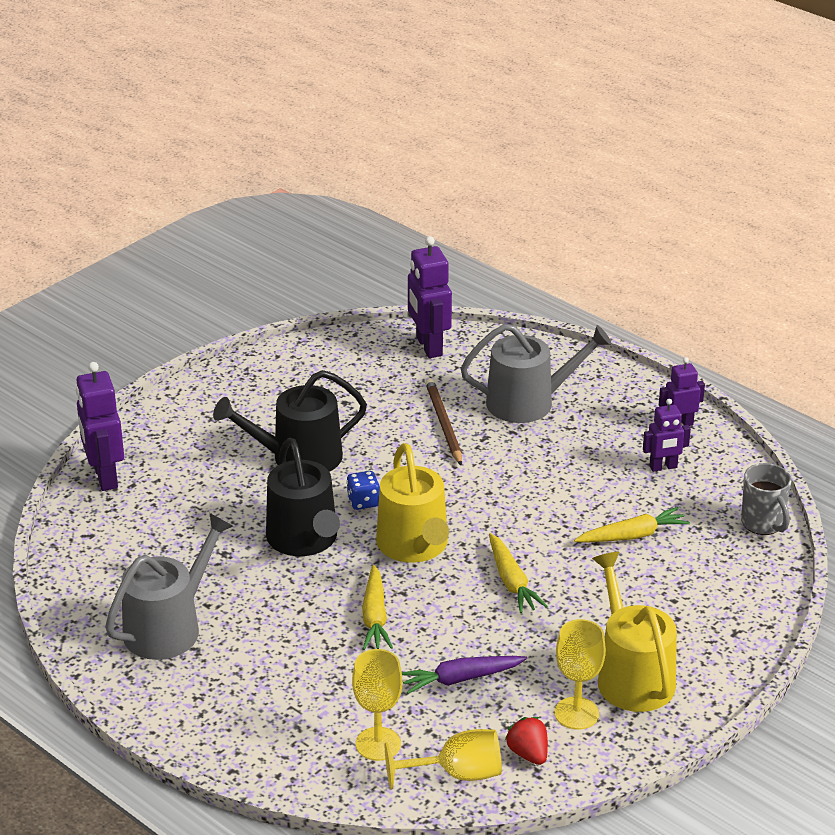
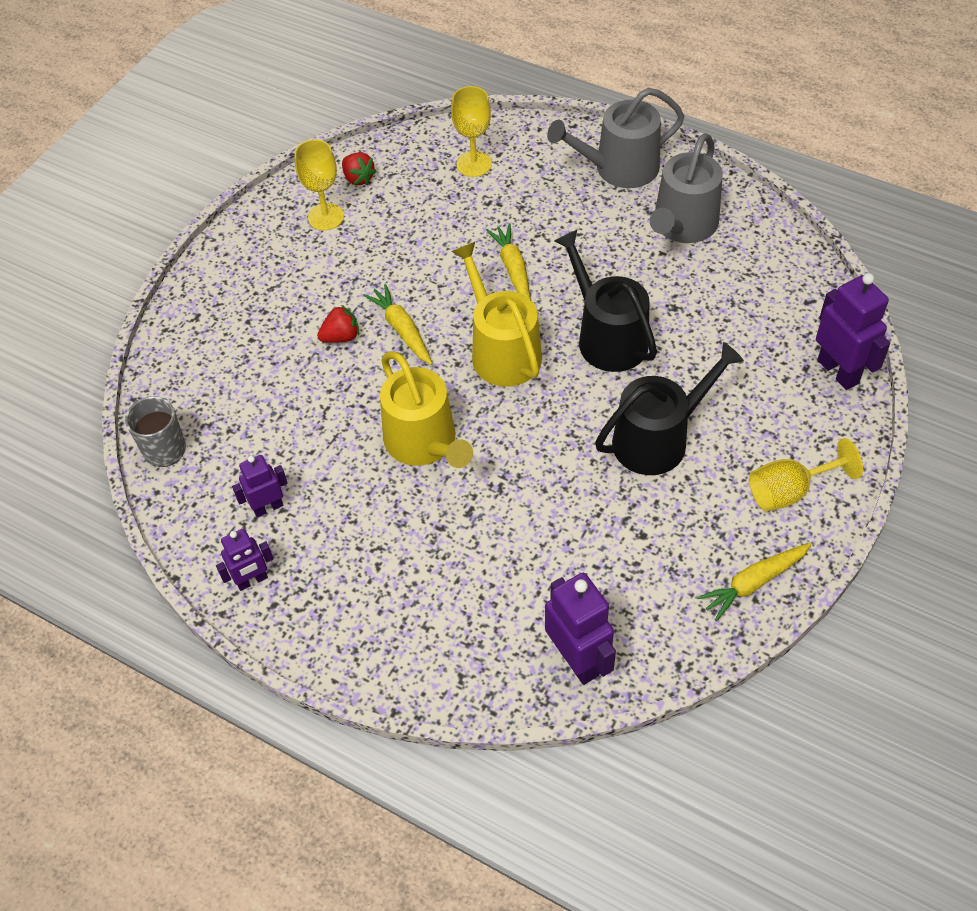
camera: 170 degrees right, 20 degrees up
blue dice [347,471,380,510] -> none
yellow goblet [385,729,502,789] -> yellow goblet moved to [749,438,863,511]
purple carrot [402,656,527,694] -> none
brown pencil [425,378,462,466] -> none
grey watering can [461,324,612,423] -> grey watering can moved to [547,88,684,188]
yellow carrot [574,507,690,542] -> yellow carrot moved to [697,543,811,621]
yellow watering can [592,552,677,712] -> yellow watering can moved to [380,351,473,468]
none -> red strawberry [317,305,359,343]

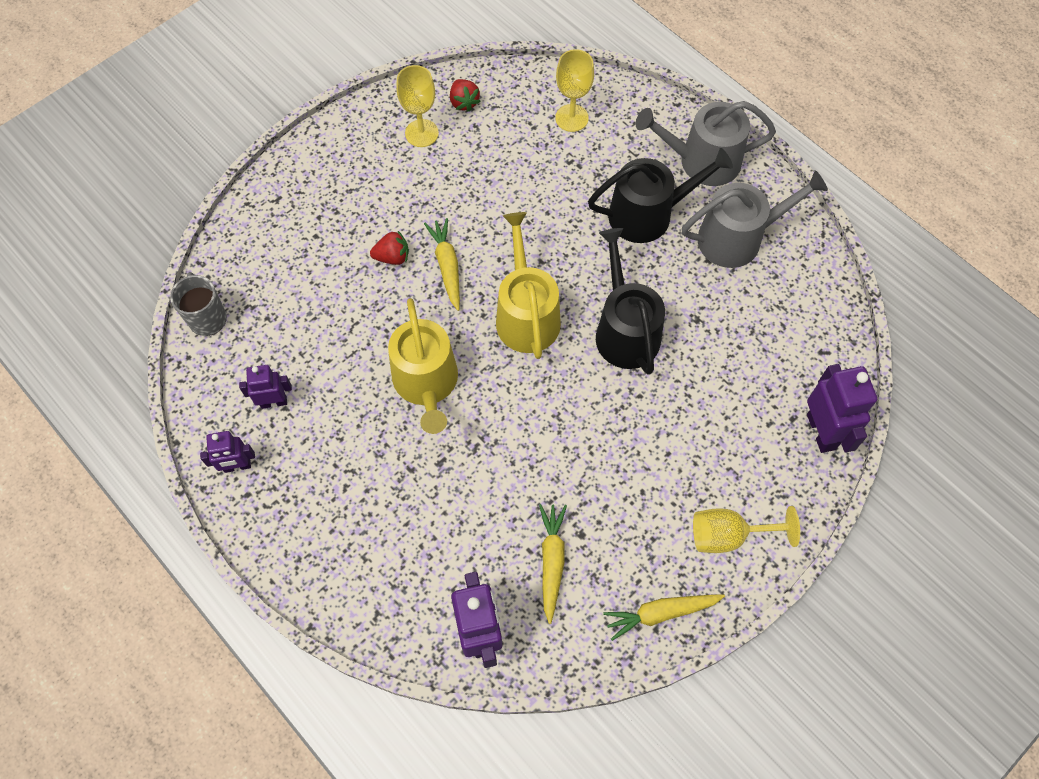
camera: 15 degrees right, 10 degrees up
yellow carrot [486,224,530,299] -> yellow carrot moved to [539,504,567,624]
black watering can [595,342,744,475] -> black watering can moved to [588,148,733,243]
grey watering can [650,133,723,243] -> grey watering can turned 150 degrees counterclockwise [682,170,828,268]

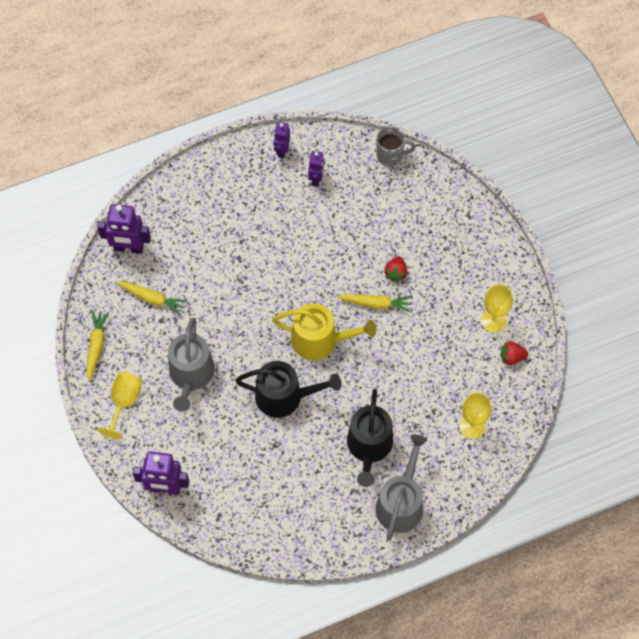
camera: 110 degrees right, 0 degrees up
yellow watering can [388,298,458,434] -> none
grey watering can [682,170,828,268] -> grey watering can moved to [168,318,215,412]

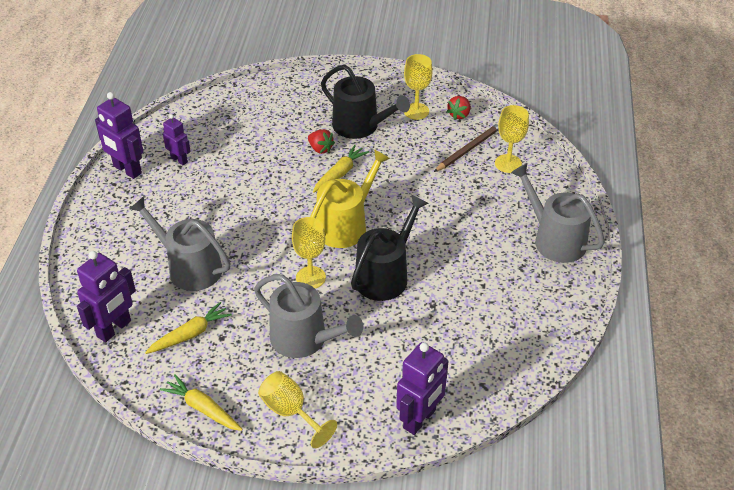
camera: 60 degrees left, 20 degrees down
purple robot [274,122,290,158] -> purple robot [95,92,143,179], size x1.65
black watering can [347,389,393,487] -> black watering can moved to [321,65,410,139]
grey mug [376,126,416,167] -> none
none -> grey watering can [129,196,231,291]
none -> yellow goblet [292,217,326,288]
none -> brown pencil [434,123,499,172]

